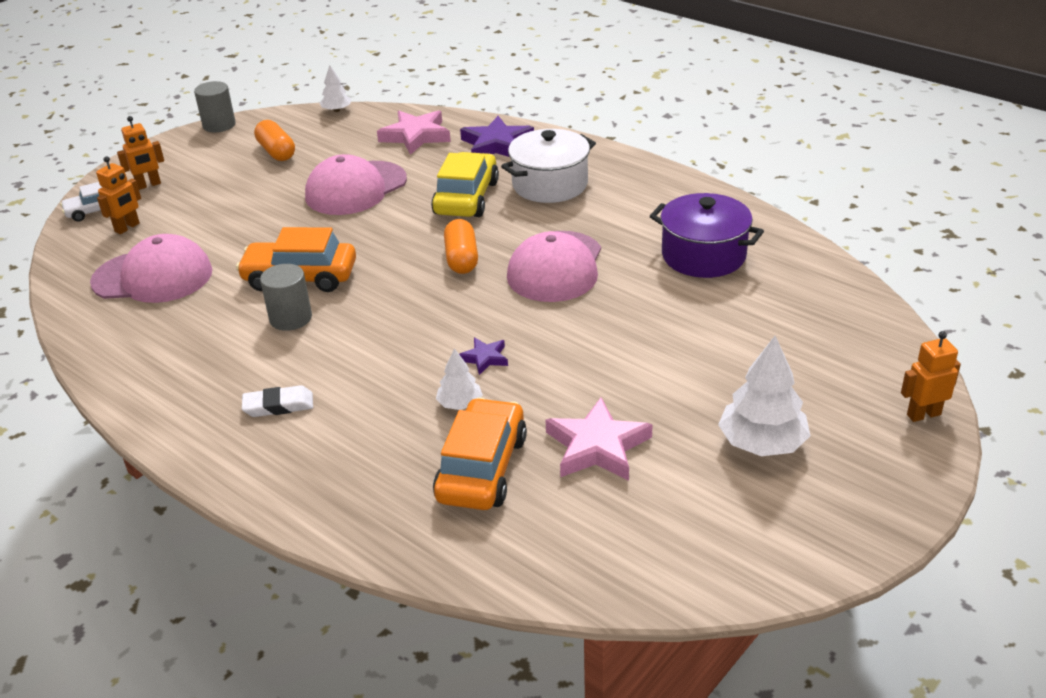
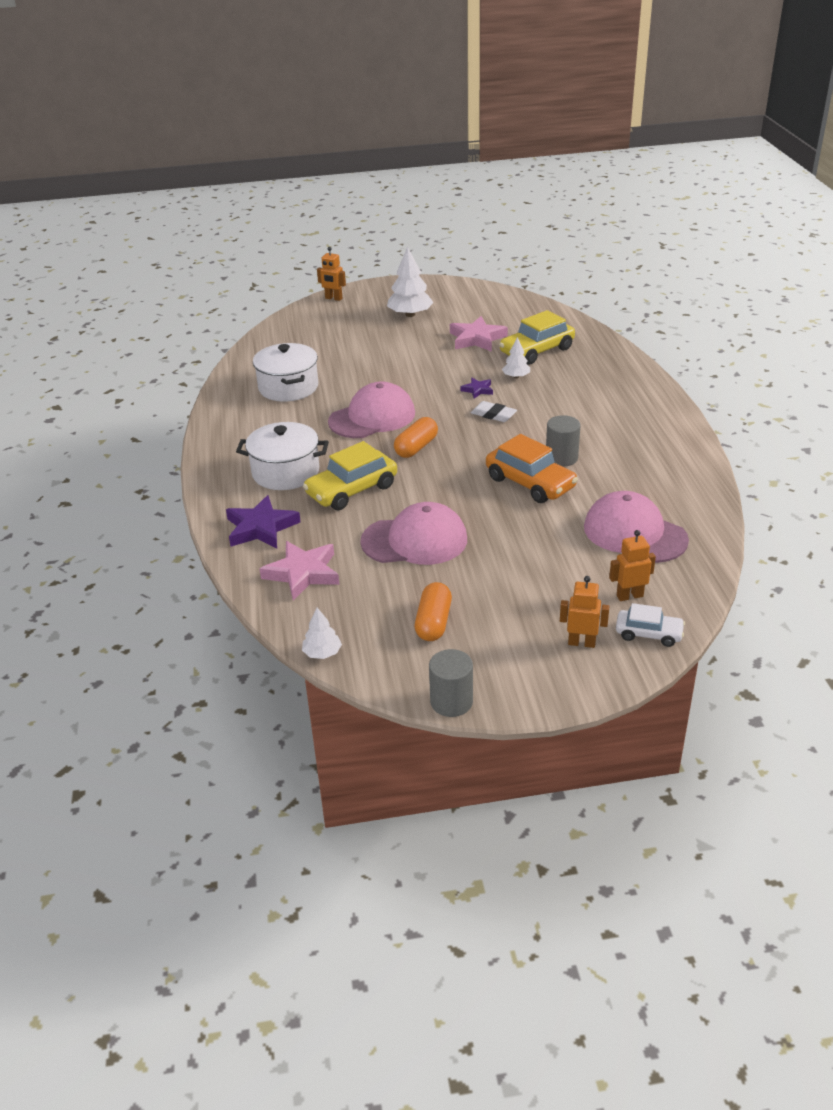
camera: 140 degrees left, 0 degrees up
white eraser [242,385,313,417] -> white eraser moved to [471,401,517,422]
orange car [433,397,527,510] -> yellow car [499,310,575,365]
purple pot [650,193,764,278] -> white pot [253,343,318,402]

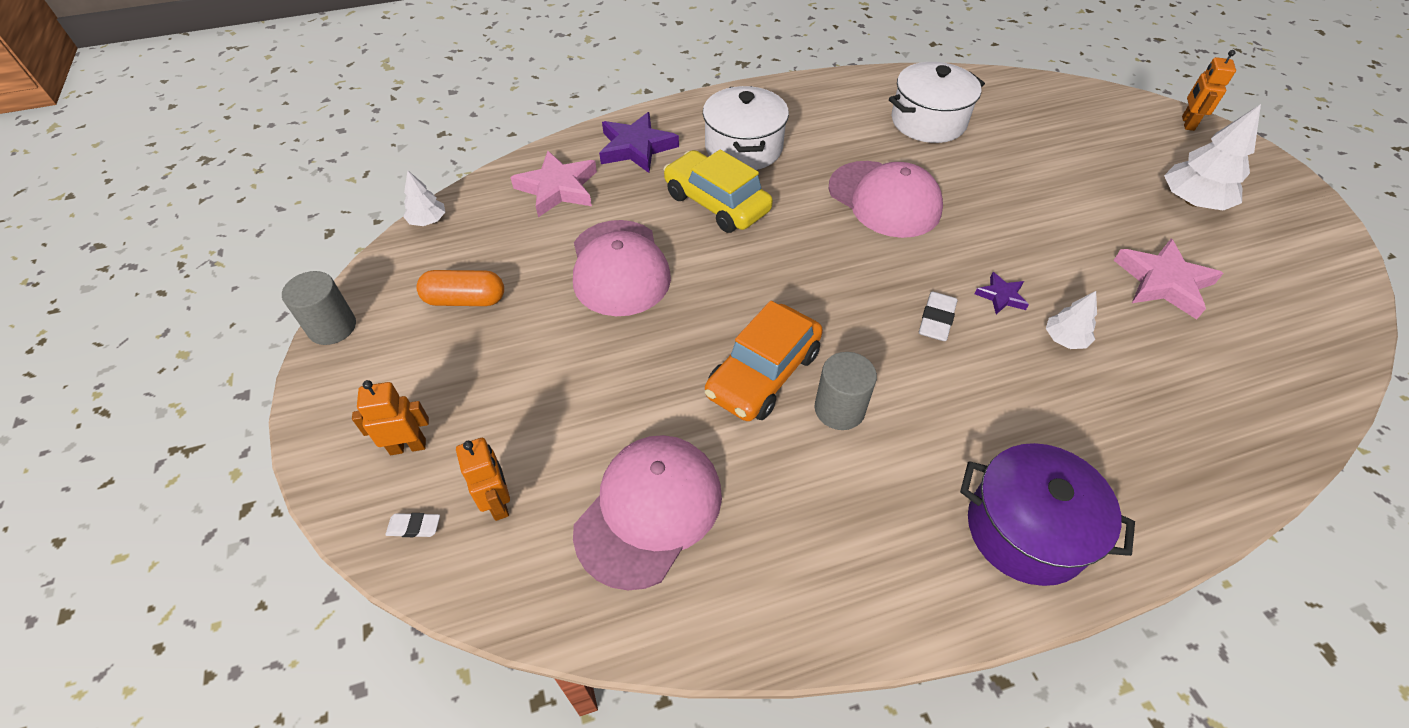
camera: 80 degrees right, 15 degrees up
orange capsule [394,417,438,458] -> none
yellow car [499,310,575,365] -> none
orange robot [560,576,610,648] -> orange robot turned 105 degrees counterclockwise [352,380,429,455]
white car [616,603,685,647] -> white eraser [385,513,440,537]
none -> purple pot [960,443,1135,586]

